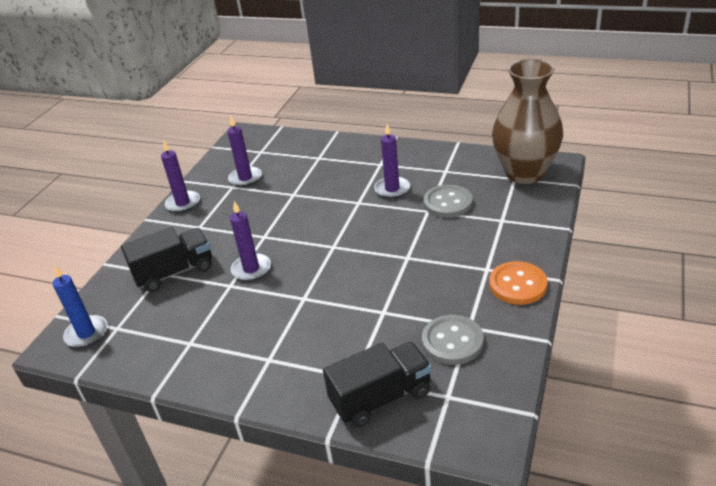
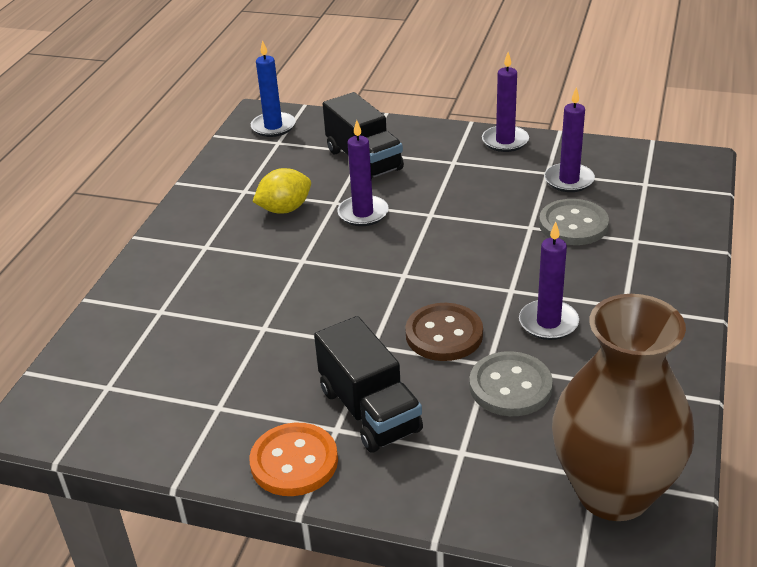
camera: 85 degrees right, 0 degrees up
black truck [323,342,432,428] -> black truck moved to [314,316,423,453]
grey button [422,315,484,365] -> grey button moved to [539,199,609,245]
none -> yellow lemon [252,168,311,214]
none -> brown button [405,303,483,361]

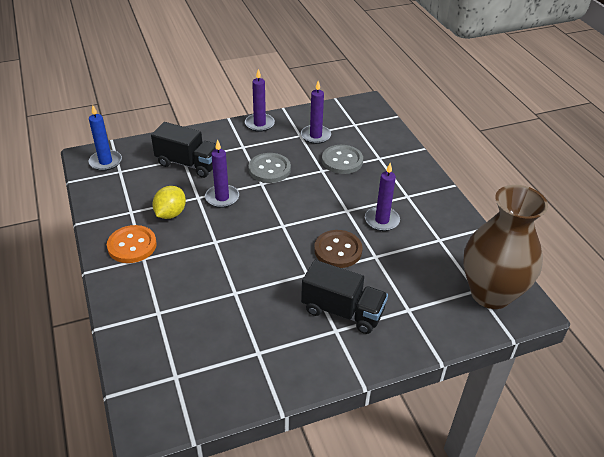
camera: 40 degrees left, 5 degrees up
orange button [249,423,338,496] -> orange button moved to [107,225,157,263]
grey button [469,351,553,416] -> grey button moved to [249,153,291,183]

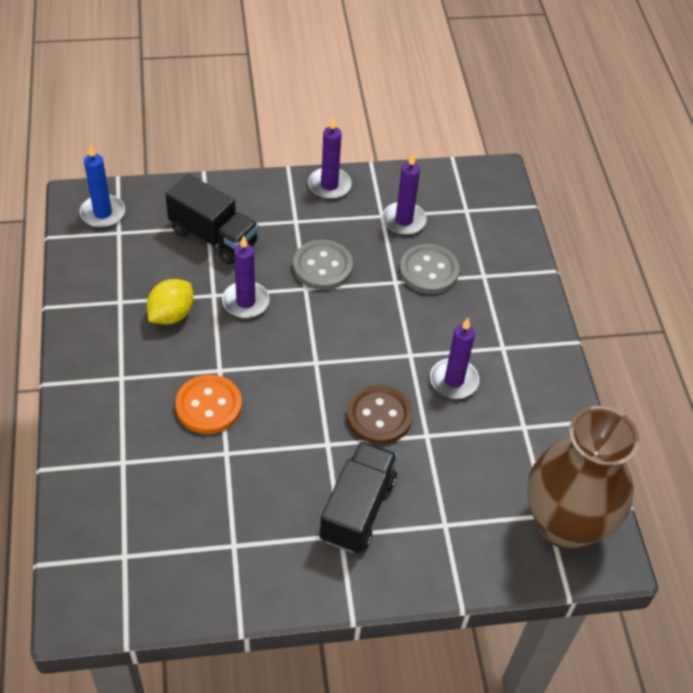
camera: 10 degrees right, 10 degrees up
orange button [107,225,157,263] -> orange button moved to [175,375,242,434]
black truck [301,260,388,334] -> black truck turned 105 degrees counterclockwise [320,441,398,553]

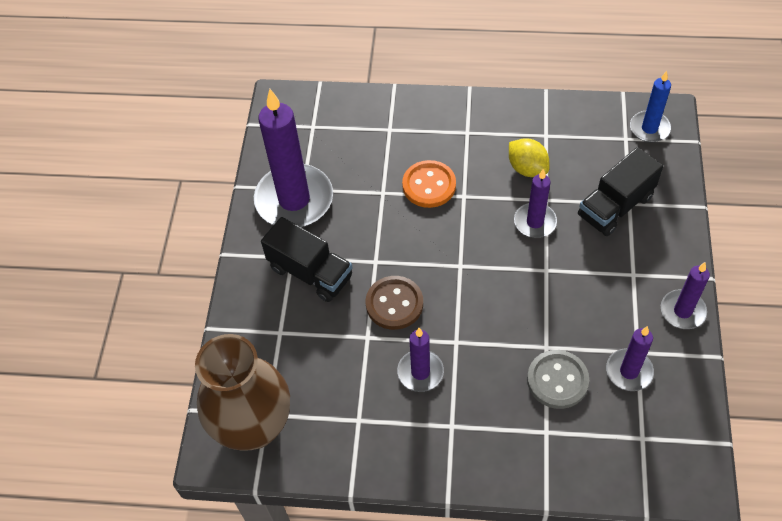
camera: 110 degrees right, 5 degrees up
grey button [293,240,353,290] -> none
none -> purple candle [254,89,333,227]

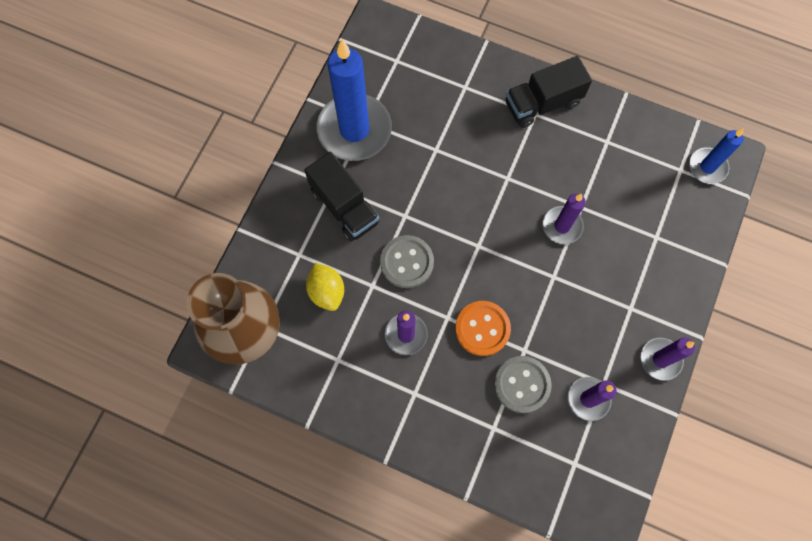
camera: 15 degrees right, 15 degrees up
purple candle [254,89,333,227] -> blue candle [317,39,392,161]
brown button [366,276,423,330] -> grey button [380,235,434,288]
orange button [402,160,456,208] -> orange button moved to [455,301,511,356]
yellow lemon [509,138,549,177] -> yellow lemon moved to [306,263,344,311]
black truck [578,147,663,236] -> black truck moved to [506,56,592,128]

